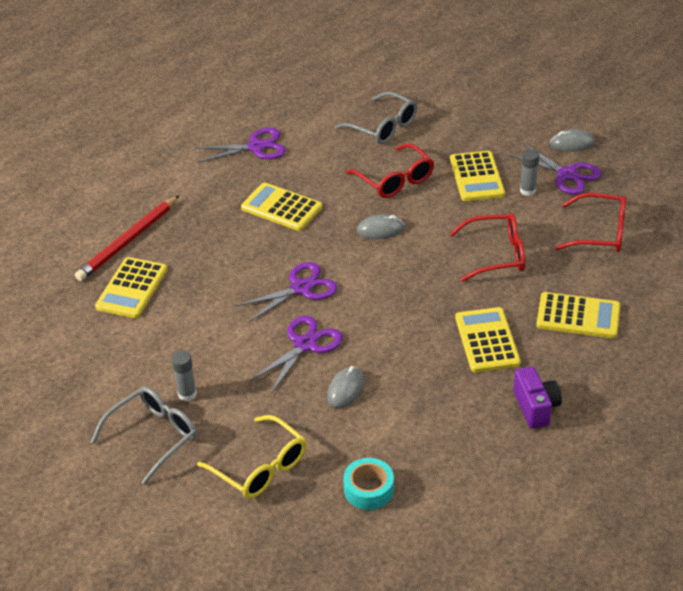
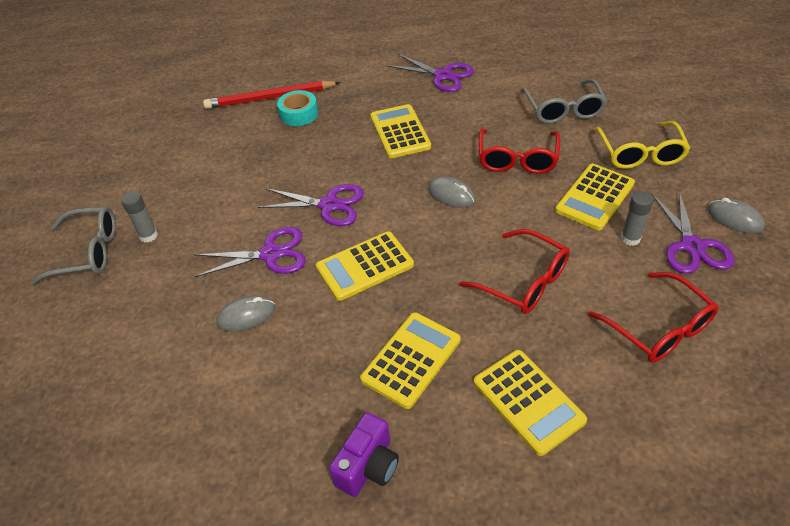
camera: 45 degrees right, 5 degrees up
yellow calculator [95,257,167,318] -> yellow calculator moved to [316,231,414,301]
yellow glasses [197,415,306,499] -> yellow glasses moved to [594,121,690,169]
turquoise tape [343,458,394,510] -> turquoise tape moved to [277,90,318,126]

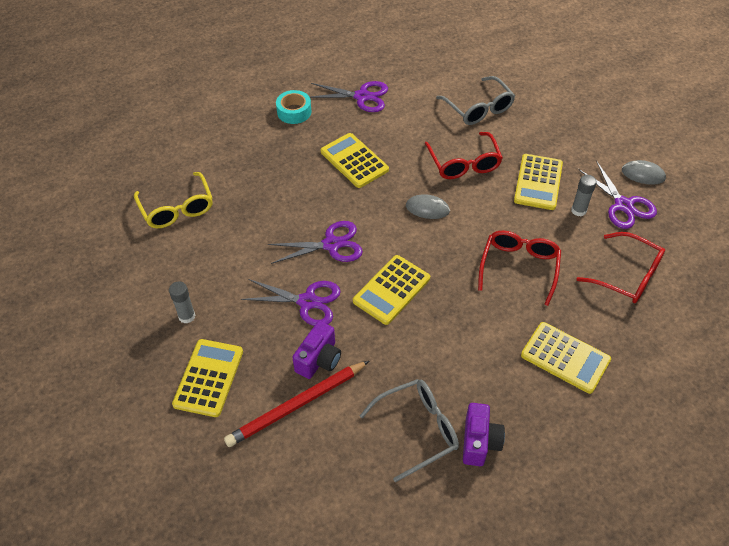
camera: 25 degrees left, 5 degrees up
grey glasses [29,206,116,286] -> grey glasses moved to [360,379,459,482]
purple scissors [194,227,306,277] -> purple scissors turned 45 degrees clockwise [241,279,341,326]
red pencil [203,81,340,109] -> red pencil moved to [224,361,369,447]
grey mouse [216,296,275,331] -> purple camera [292,321,341,379]
turquoise tape [277,90,318,126] -> turquoise tape moved to [276,90,312,124]
yellow calculator [360,312,460,409] -> yellow calculator moved to [172,339,243,417]
red glasses [459,229,570,314] -> red glasses turned 90 degrees counterclockwise [478,231,561,306]
yellow glasses [594,121,690,169] -> yellow glasses moved to [134,172,213,228]

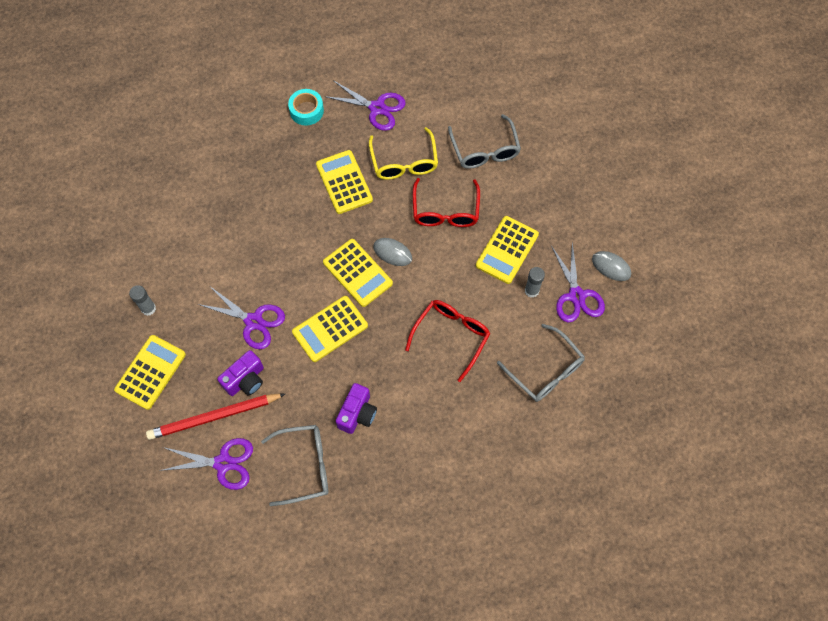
camera: 15 degrees right, 15 degrees up
yellow glasses [134,172,213,228] -> yellow glasses moved to [369,127,438,180]
purple scissors [268,221,363,264] -> purple scissors moved to [159,438,253,490]
purple camera [463,403,505,466] -> purple camera moved to [336,383,377,434]
yellow calculator [521,322,611,394] -> yellow calculator moved to [323,239,393,307]
red glasses [576,232,665,303] -> grey glasses [497,324,585,402]

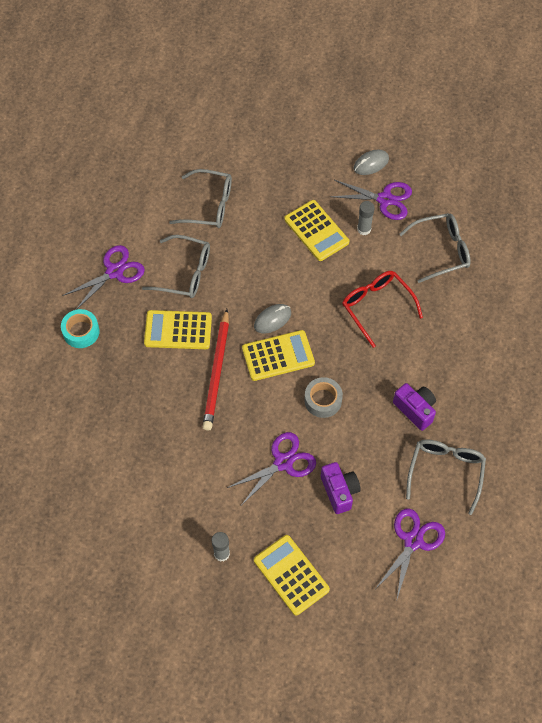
camera: 65 degrees left, 5 degrees down
red pencil [146,394,285,440] -> red pencil moved to [203,309,229,431]
yellow calculator [292,296,368,362] -> grey tape [304,377,343,418]
yellow glasses [369,127,438,180] -> grey glasses [142,235,210,298]
red glasses [413,178,480,227] -> none

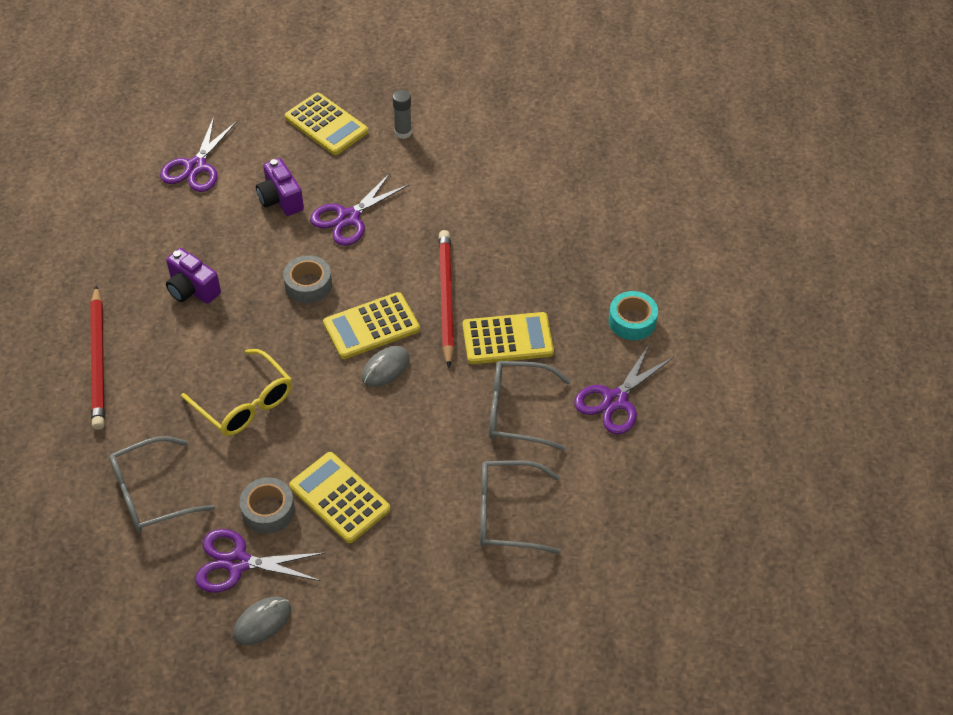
camera: 170 degrees right, 10 degrees down
red glasses [342,271,423,348] -> yellow glasses [181,349,292,436]
grey glue stick [357,201,375,235] -> grey tape [240,477,295,534]
grey glasses [406,439,486,515] -> none
none -> red pencil [90,285,105,430]

